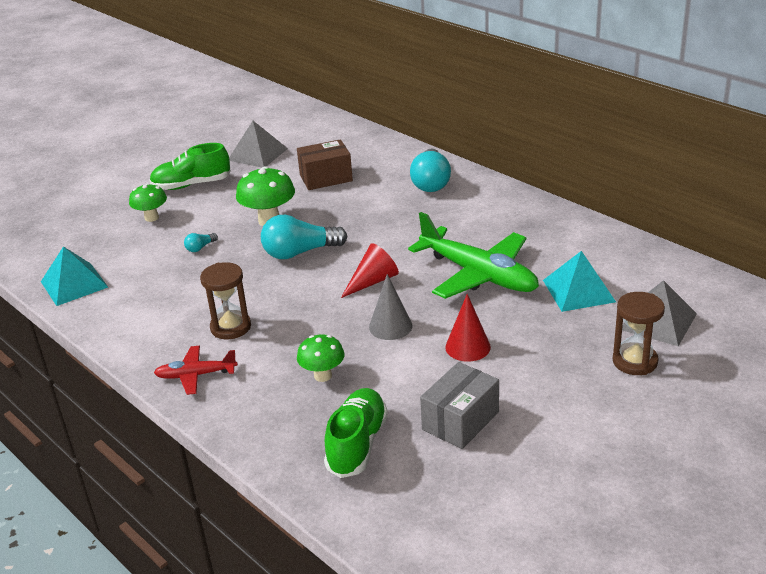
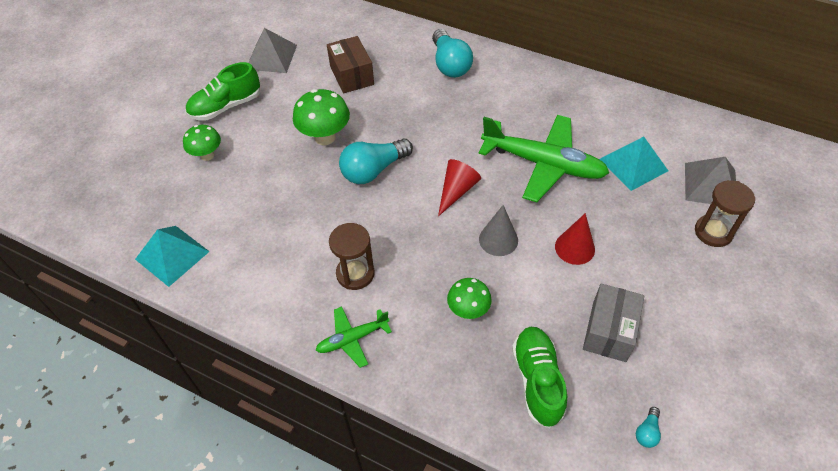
camera: 20 degrees left, 20 degrees up
red plane [154,346,238,395] -> green plane [315,306,392,368]
turquoise light bulb [184,233,218,252] -> turquoise light bulb moved to [636,407,661,448]
brown box [297,139,353,190] -> brown box turned 75 degrees counterclockwise [327,36,374,93]

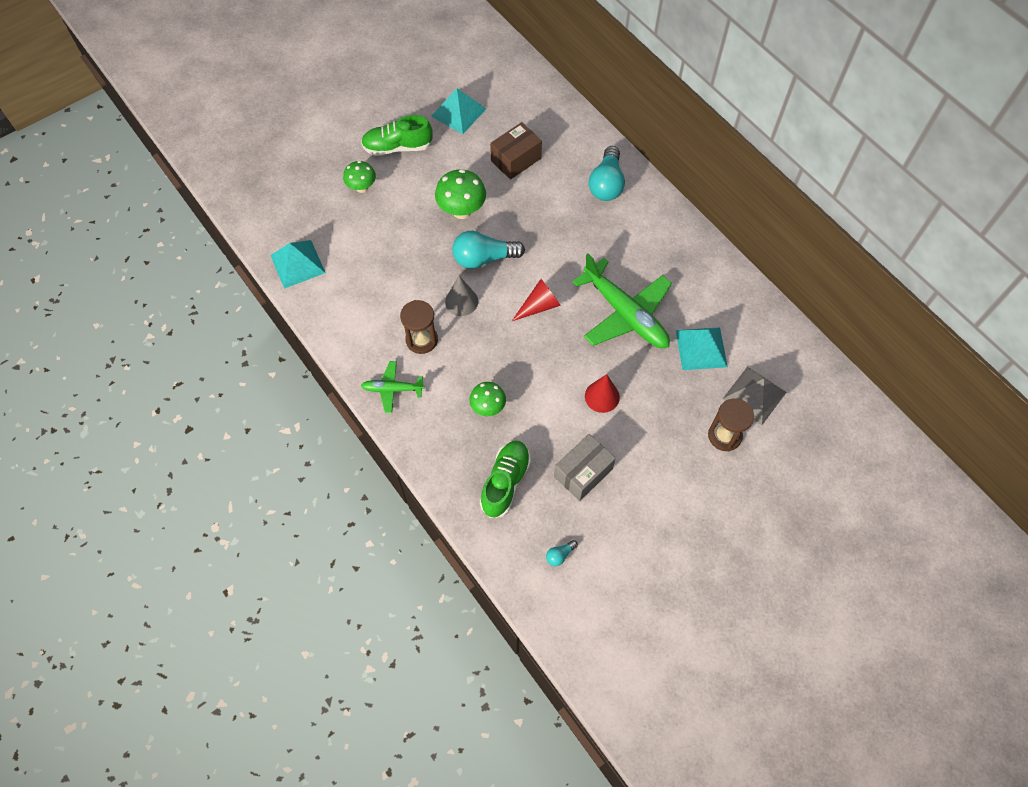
camera: 25 degrees right, 10 degrees up
grey pyramid [248,28,297,73] -> turquoise pyramid [431,88,486,134]
brown box [327,36,374,93] -> brown box turned 45 degrees clockwise [490,122,542,179]
grey cone [479,205,518,256] -> grey cone moved to [445,276,478,316]

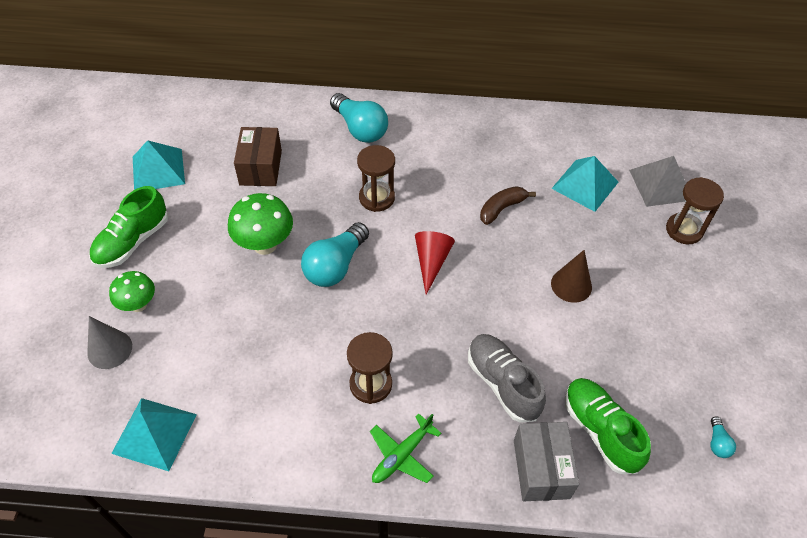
camera: 50 degrees left, 10 degrees down
grey cone [445,276,478,316] -> grey cone moved to [87,316,132,369]
green mushroom [469,382,506,416] -> grey shoe [468,334,546,423]
grey box [554,434,616,501] -> grey box moved to [514,422,579,501]
green plane [572,254,672,348] -> brown banana [480,186,536,225]
red cone [585,374,620,413] -> brown cone [551,250,592,303]
none -> brown hourglass [357,145,395,212]

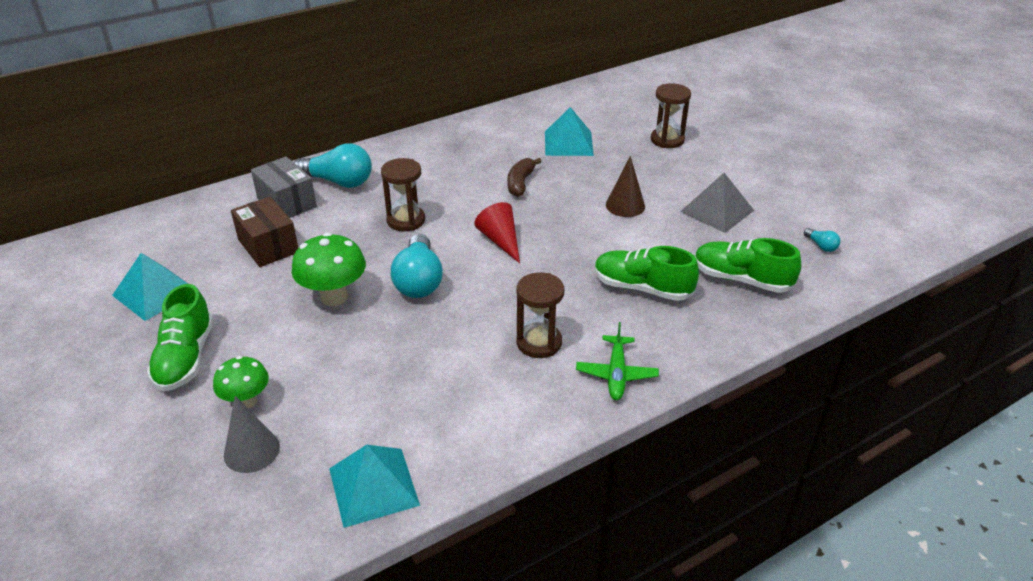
camera: 35 degrees left, 15 degrees down
grey shoe [468,334,546,423] -> green shoe [595,246,699,301]
grey box [514,422,579,501] -> grey box moved to [251,156,317,218]
grey pyramid [629,156,686,207] -> grey pyramid moved to [680,173,754,233]

